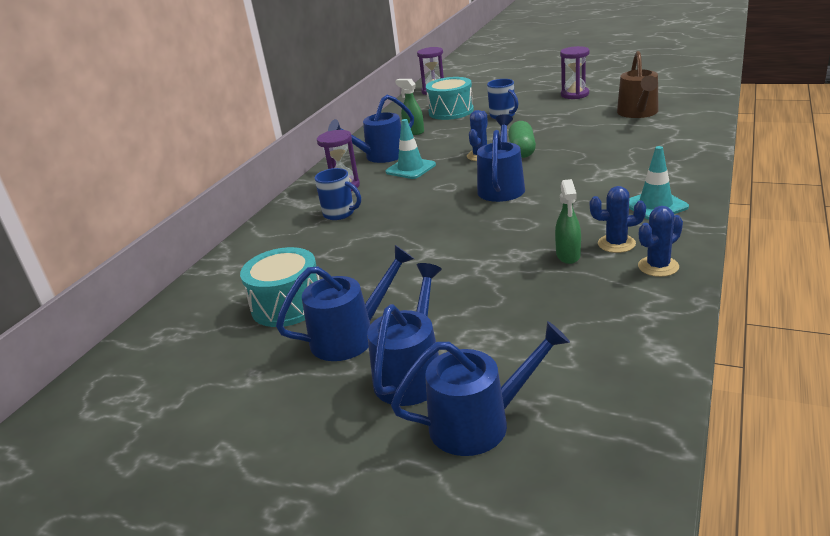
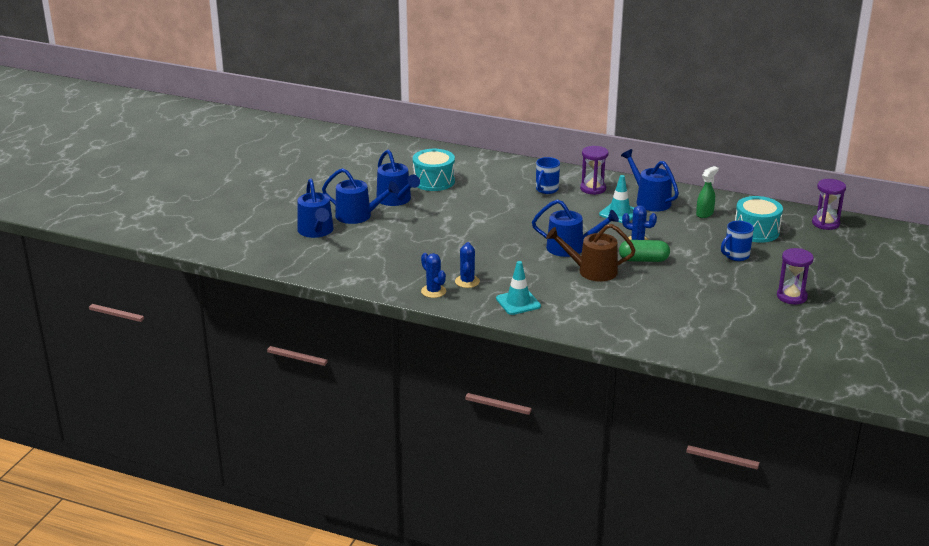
camera: 85 degrees right, 0 degrees up
green spray bottle [555,179,581,264] -> none
brown watering can [617,51,659,118] -> brown watering can moved to [546,224,636,282]

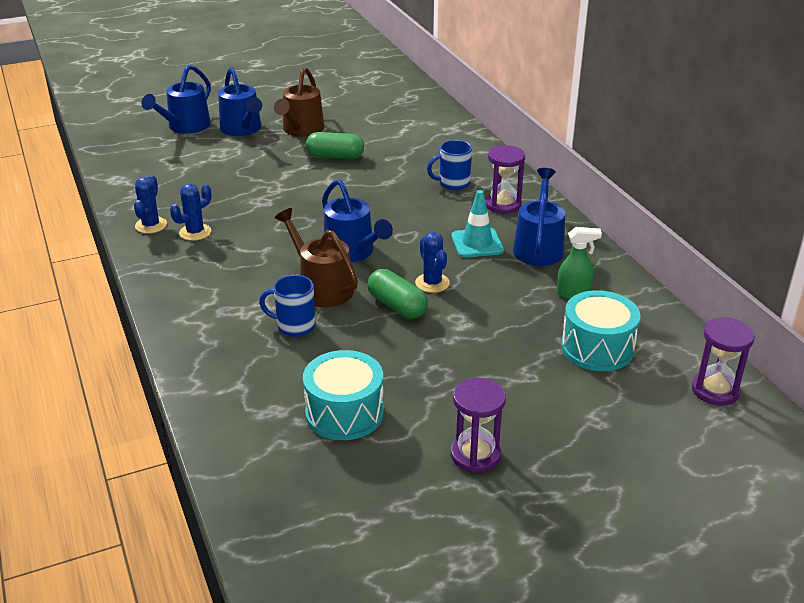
camera: 45 degrees right, 5 degrees up
blue watering can [376,150,420,206] -> brown watering can [274,67,324,137]
turquoise drum [413,149,455,191] -> turquoise drum moved to [303,350,384,440]
turquoise traffic cone [496,261,541,315] -> none
blue mug [721,221,754,261] -> blue mug moved to [259,275,315,337]
none -> green capsule [306,132,364,159]

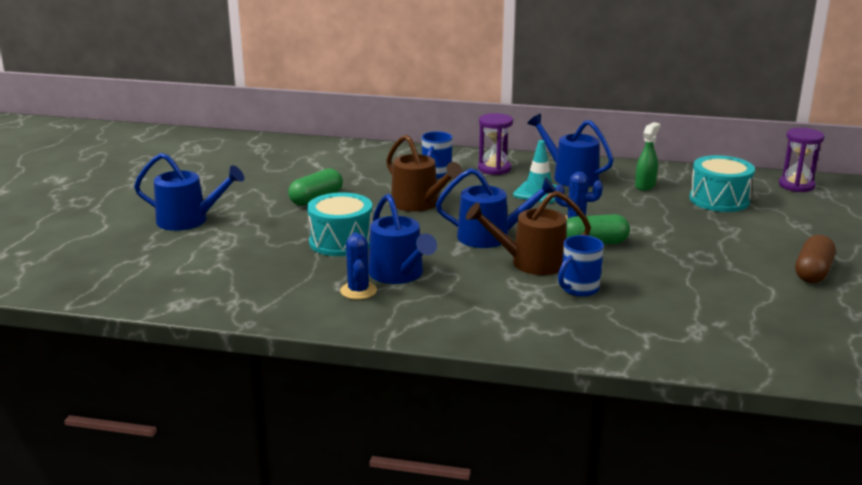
camera: 55 degrees left, 10 degrees down
blue cactus [134,175,167,234] -> none
blue watering can [142,65,211,134] -> blue watering can moved to [368,194,437,284]
brown watering can [274,67,324,137] -> brown watering can moved to [386,134,463,212]
turquoise drum [303,350,384,440] -> turquoise drum moved to [307,192,373,256]
purple hourglass [451,378,506,473] -> brown capsule [795,235,836,283]

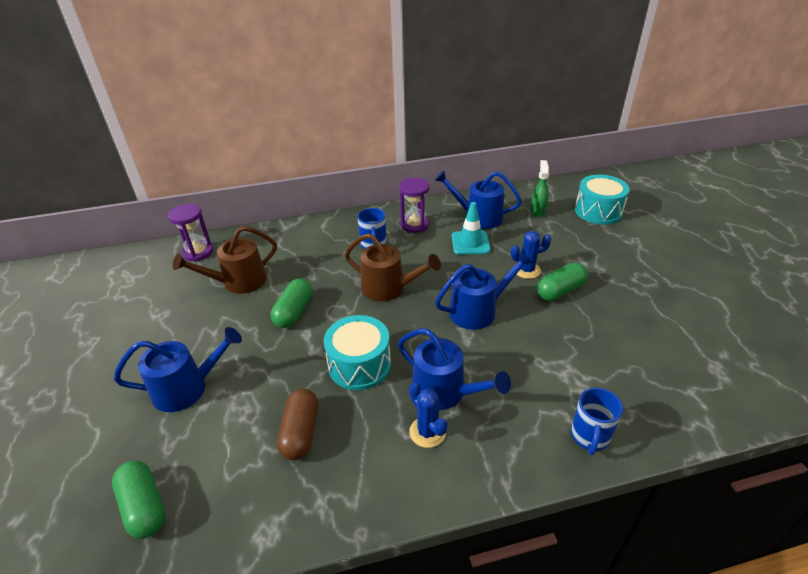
camera: 25 degrees left, 15 degrees up
brown watering can [466,191,591,275] -> brown watering can moved to [173,226,277,294]
blue mug [558,235,604,297] -> blue mug moved to [571,388,623,455]
purple hourglass [779,128,825,192] -> purple hourglass moved to [168,204,213,262]
brown capsule [795,235,836,283] -> brown capsule moved to [277,388,318,460]
none -> green capsule [112,461,166,539]

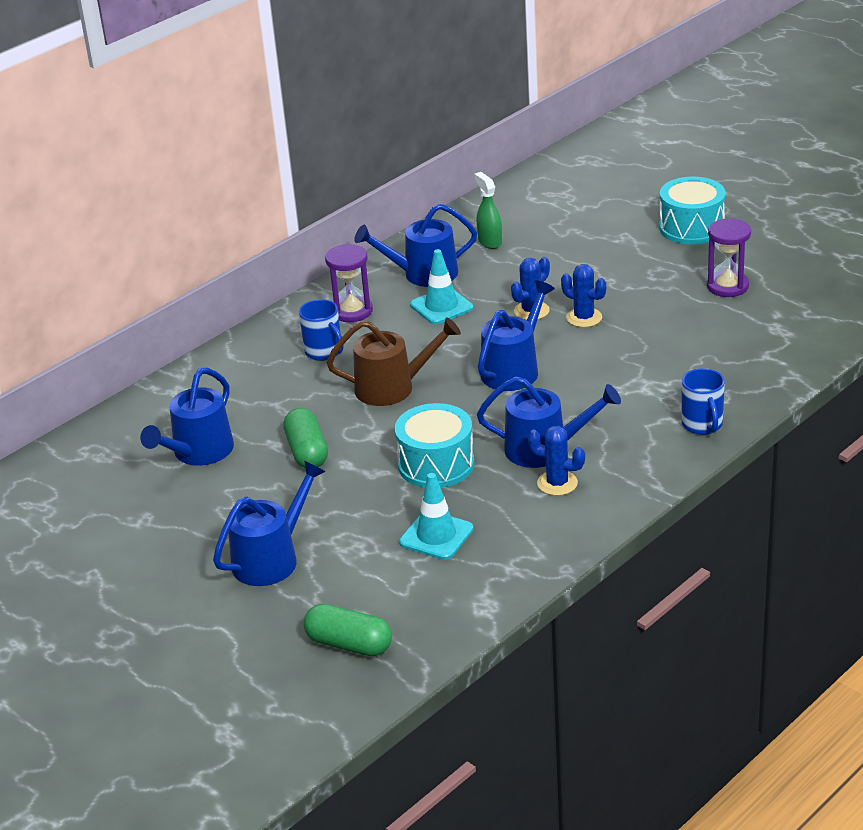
camera: 30 degrees left, 5 degrees down
purple hourglass [168,204,213,262] -> purple hourglass moved to [707,218,751,297]
brown watering can [173,226,277,294] -> blue watering can [140,368,234,466]
brown capsule [277,388,318,460] -> turquoise traffic cone [399,473,474,560]
green capsule [537,262,588,301] -> blue cactus [561,264,606,327]
turquoise drum [575,175,630,225] -> turquoise drum moved to [659,177,726,245]

